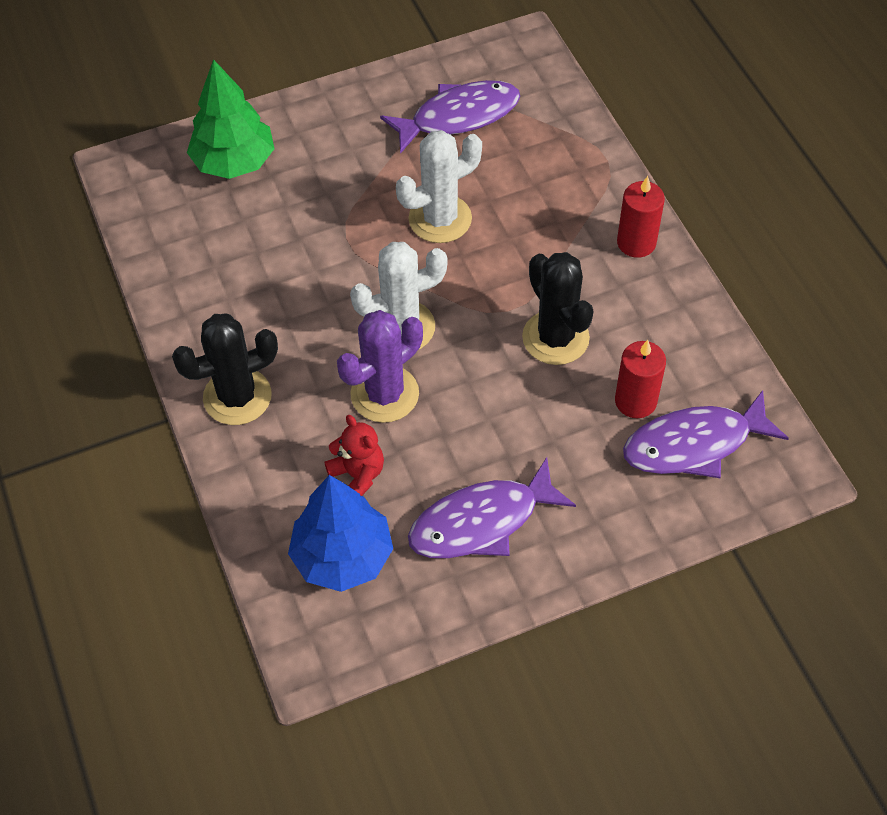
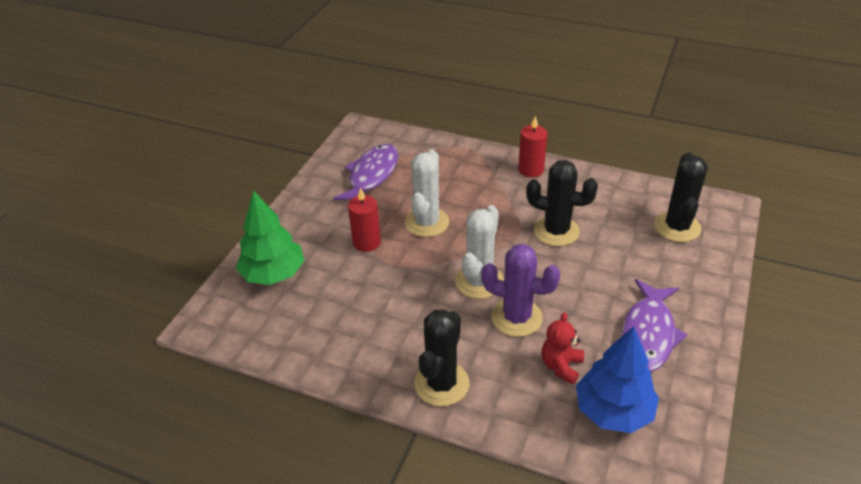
camera: 45 degrees left, 15 degrees down
red teddy bear [324,415,384,496] -> red teddy bear turned 75 degrees counterclockwise [541,312,584,385]
purple cactus [337,310,423,423] -> purple cactus turned 75 degrees counterclockwise [481,244,561,337]
red candle [615,340,666,418] -> red candle moved to [348,187,381,252]
purple fish [623,390,789,478] -> black cactus [654,152,708,242]

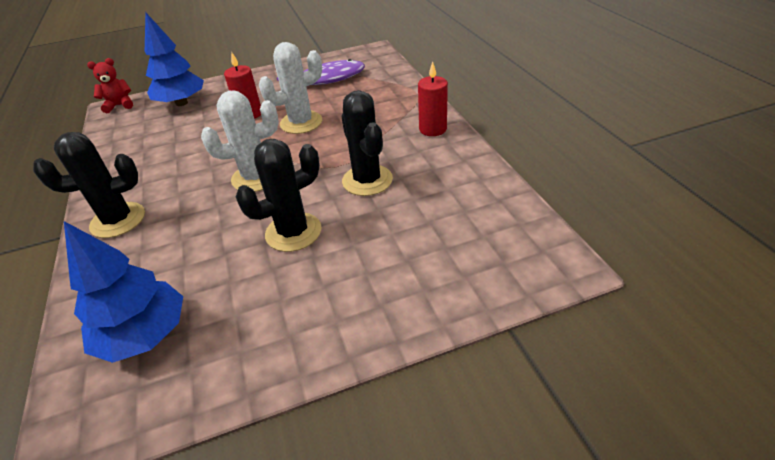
camera: 50 degrees right, 0 degrees up
green tree [236,190,305,285] -> blue tree [145,12,204,106]
purple cactus [481,244,561,337] -> none
red teddy bear [541,312,584,385] -> red teddy bear moved to [87,58,133,113]
purple fish [621,279,687,372] -> none
black cactus [654,152,708,242] -> black cactus moved to [236,139,321,252]

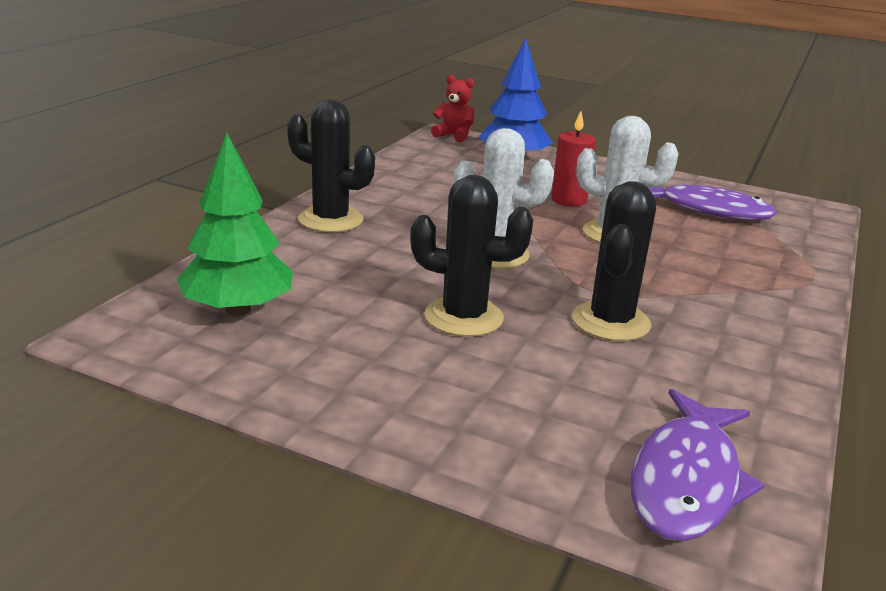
camera: 40 degrees right, 15 degrees down
blue tree [64,221,183,363] -> green tree [177,133,293,316]
red candle [418,61,448,136] -> none
none -> purple fish [630,389,765,541]

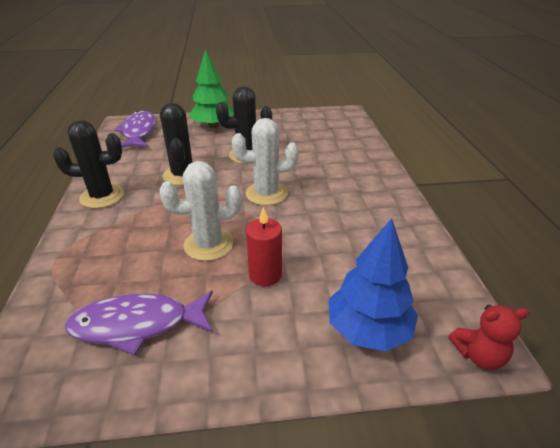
camera: 150 degrees right, 10 degrees up
green tree [177,133,293,316] -> green tree moved to [189,49,234,128]
black cactus [287,99,375,232] -> black cactus moved to [53,120,124,208]

